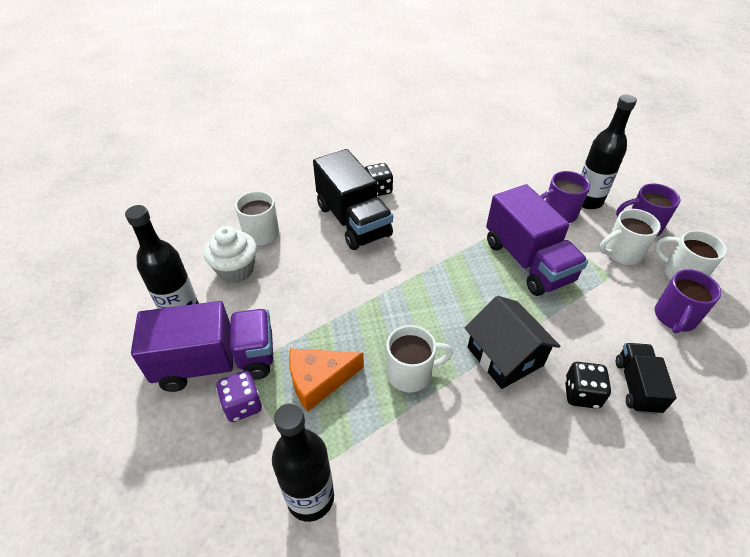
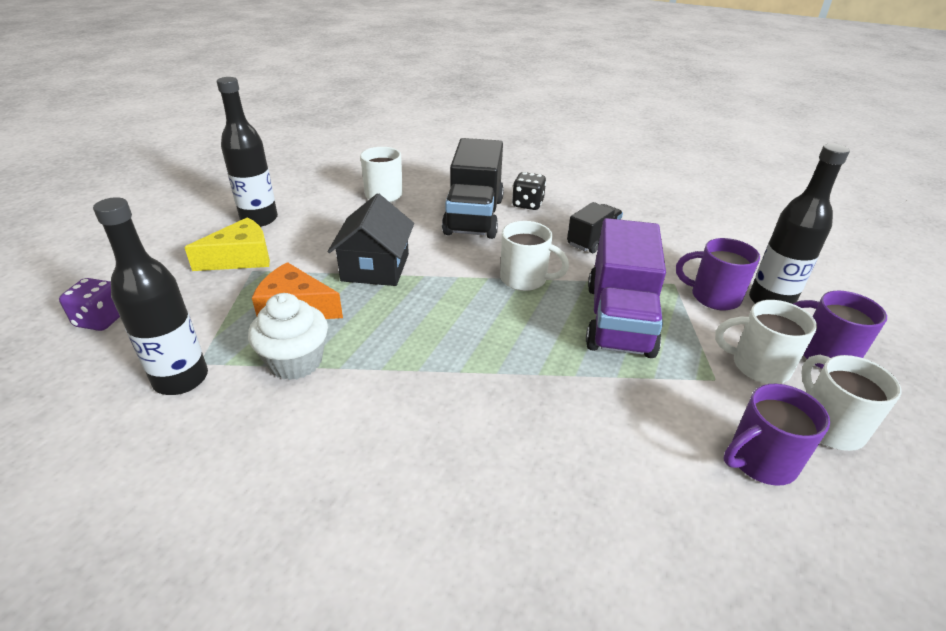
camera: 35 degrees right, 10 degrees down
purple truck [131,301,273,392] -> yellow cheese [184,217,270,271]
white cupcake [204,226,257,283] -> white cupcake moved to [248,293,328,380]
purple dice [216,371,262,422] -> purple dice moved to [59,278,120,331]
white mug [386,325,453,393] -> white mug moved to [500,221,569,291]
black house [465,296,561,389] -> black house moved to [328,193,414,286]
black dice [565,362,611,409] -> none
black truck [616,343,676,414] -> black truck moved to [567,202,623,253]

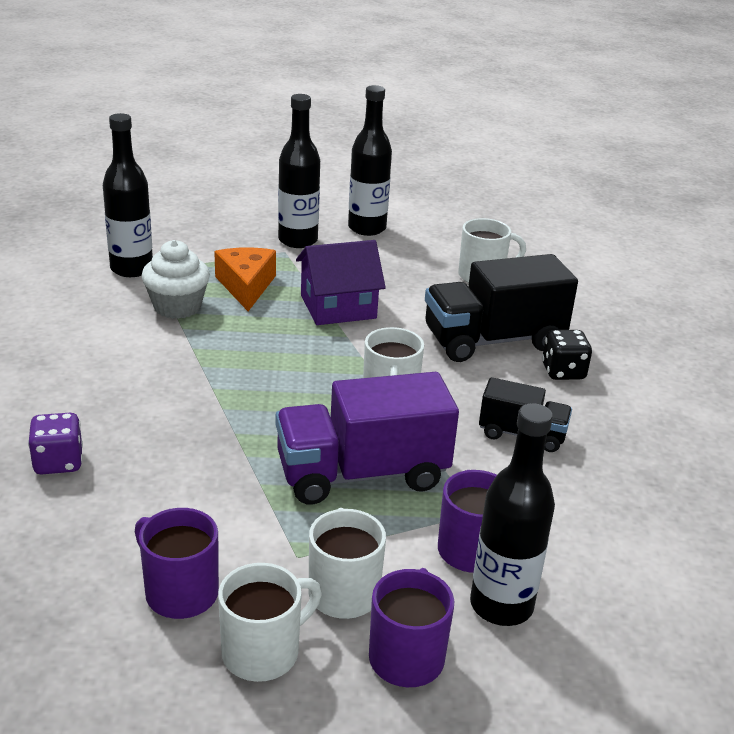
camera: 65 degrees right, 5 degrees down
purple dice [59,278,120,331] -> purple dice moved to [28,413,83,474]
yellow cheese [184,217,270,271] -> black bottle [278,94,320,248]
black house [328,193,414,286] -> purple house [296,240,386,325]

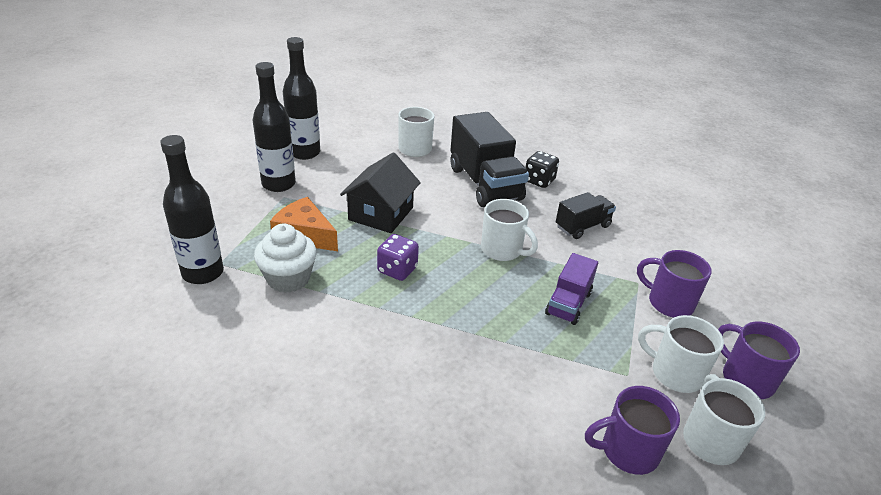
camera: 50 degrees left, 5 degrees up
purple dice [28,413,83,474] -> purple dice moved to [377,234,419,281]
purple truck [276,372,459,505] -> purple truck [545,253,598,325], size x0.55
purple house [296,240,386,325] -> black house [340,152,421,233]
black truck [425,254,578,362] -> black truck turned 45 degrees counterclockwise [450,112,529,207]
black bottle [470,403,555,626] -> none

